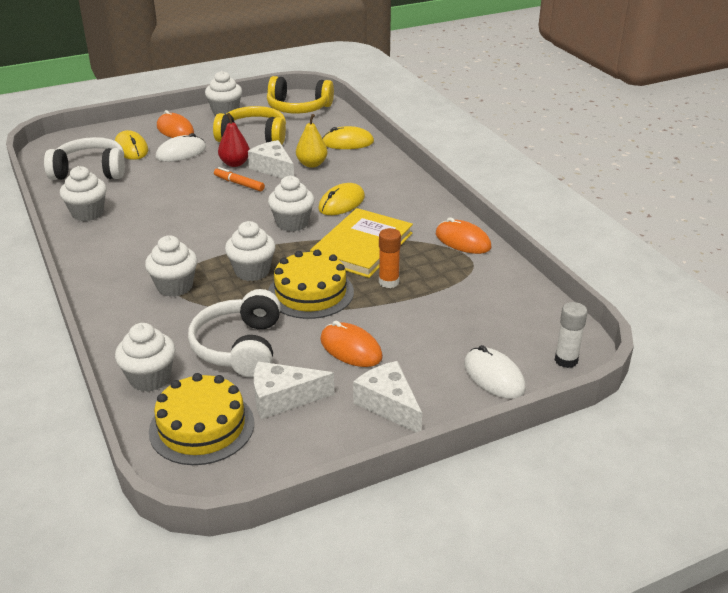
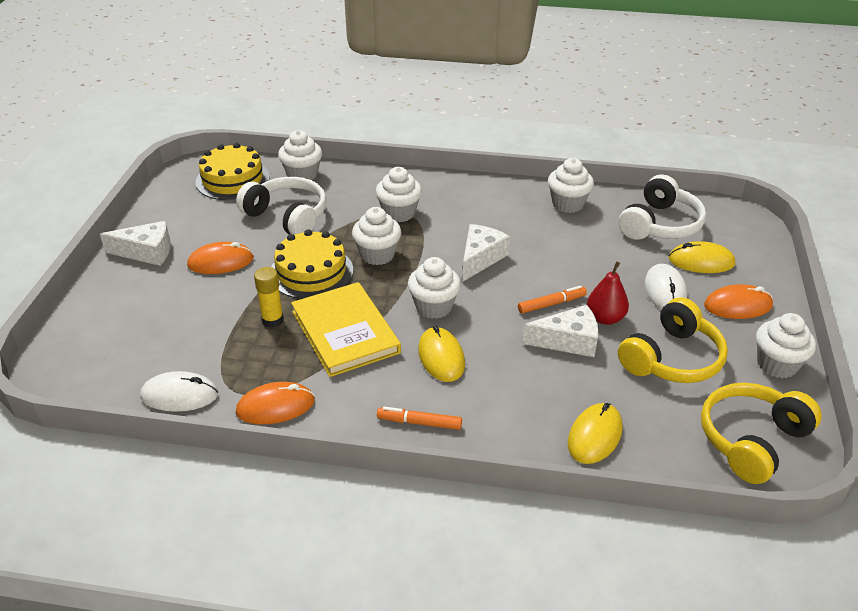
camera: 125 degrees right, 5 degrees up
white cheese [254,361,334,419] -> white cheese moved to [462,224,510,282]
yellow pear [296,114,327,168] -> none
orange glue stick [379,228,401,288] -> yellow glue stick [254,267,284,328]
white mouse [464,345,526,399] -> white mouse moved to [140,371,218,412]
white glue stick [555,302,587,368] -> none
none -> orange marker [377,407,462,430]

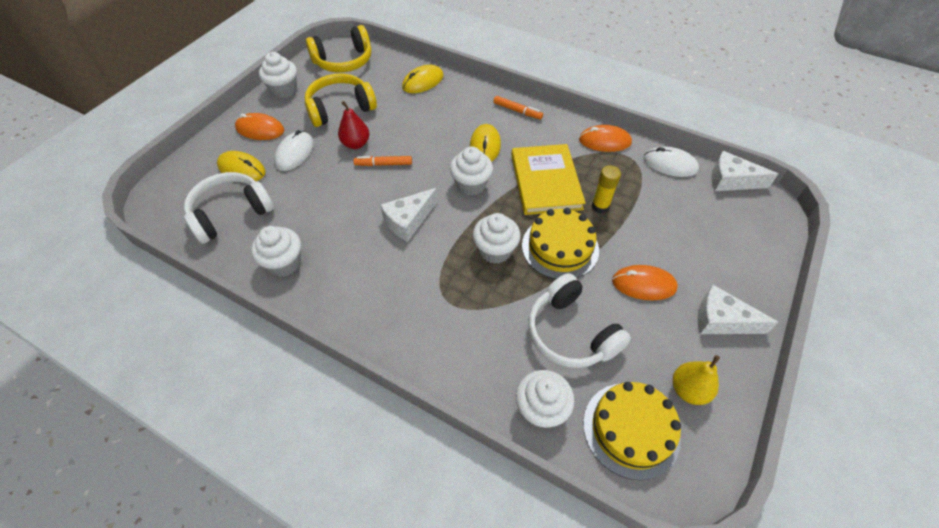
camera: 160 degrees left, 15 degrees up
white cupcake [376,167,422,222] -> none
white cheese [522,305,598,357] -> white cheese moved to [711,151,778,191]
none -> yellow pear [673,355,720,405]

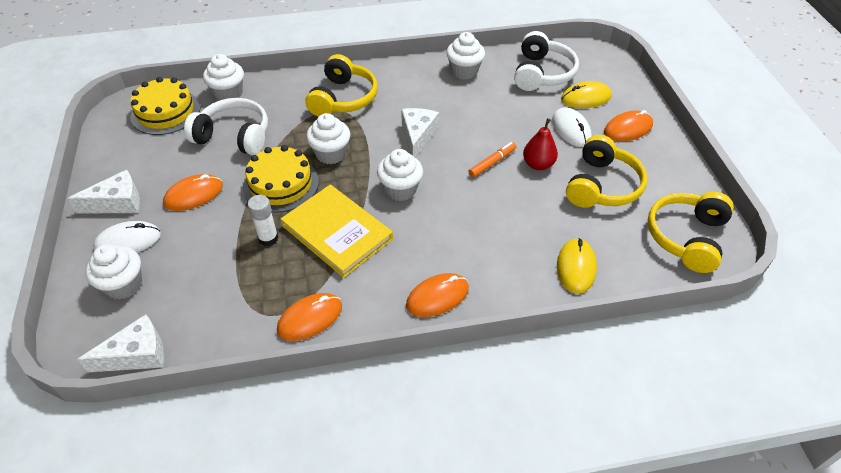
camera: 140 degrees right, 5 degrees down
white cupcake [259,52,297,98] -> white cupcake moved to [85,244,142,300]
yellow mouse [470,124,501,162] -> none
orange marker [493,96,543,119] -> orange mouse [406,273,469,317]
yellow glue stick [592,165,621,213] -> white glue stick [248,195,278,246]
white mouse [644,147,699,177] -> white mouse moved to [93,221,161,253]
yellow pear [673,355,720,405] -> none
none -> yellow headphones [305,54,378,117]

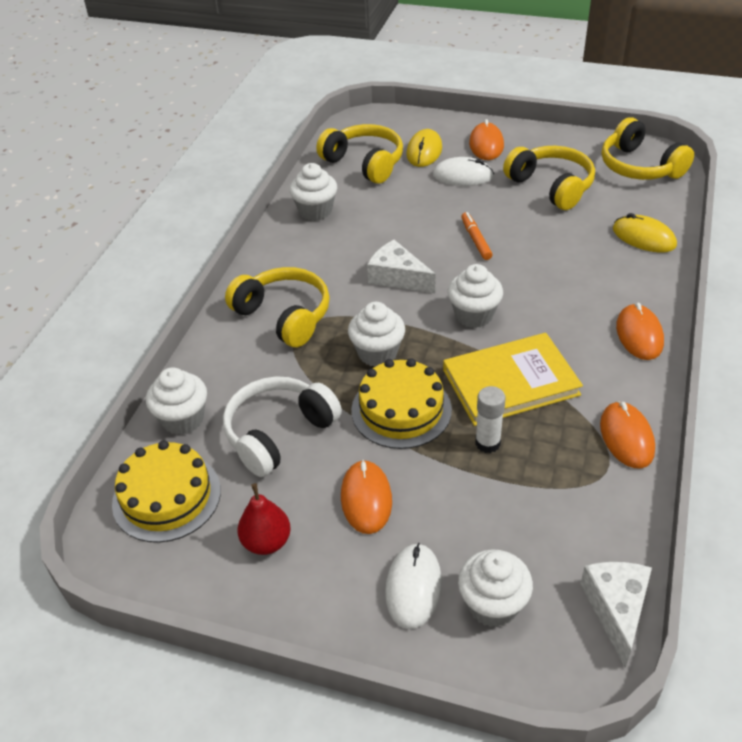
camera: 60 degrees left, 5 degrees down
white cheese [67,170,140,213] -> none
white headphones [514,31,579,91] -> yellow headphones [316,124,403,184]
red pear [523,118,558,170] -> red pear moved to [237,483,291,555]

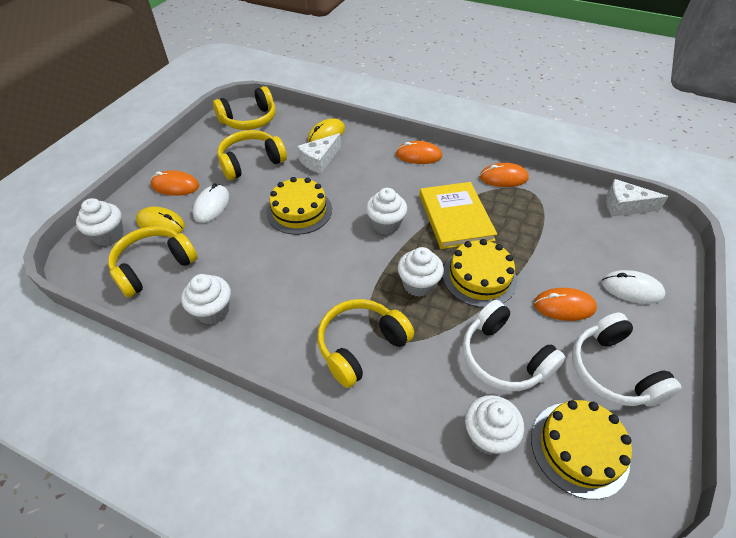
camera: 85 degrees left, 5 degrees up
red pear [237,483,291,555] -> white headphones [572,312,682,406]
white cheese [367,240,435,293] -> white cheese moved to [297,133,341,174]
white cupcake [458,549,533,627] -> white cupcake moved to [76,198,124,246]
orange marker [461,212,493,260] -> yellow cake [266,177,332,235]
white glue stick [475,386,506,453] -> none

